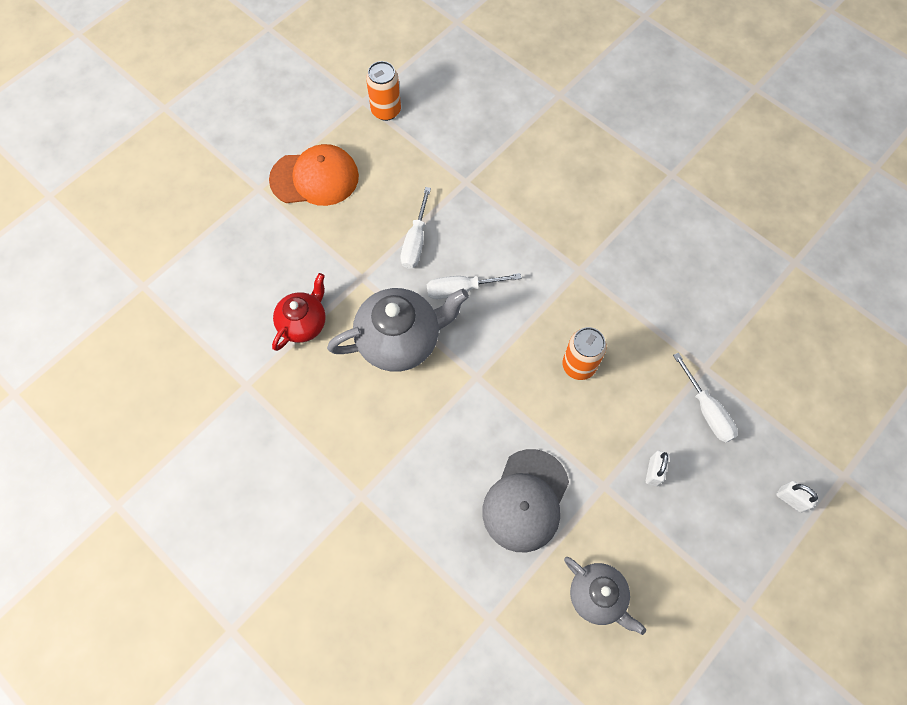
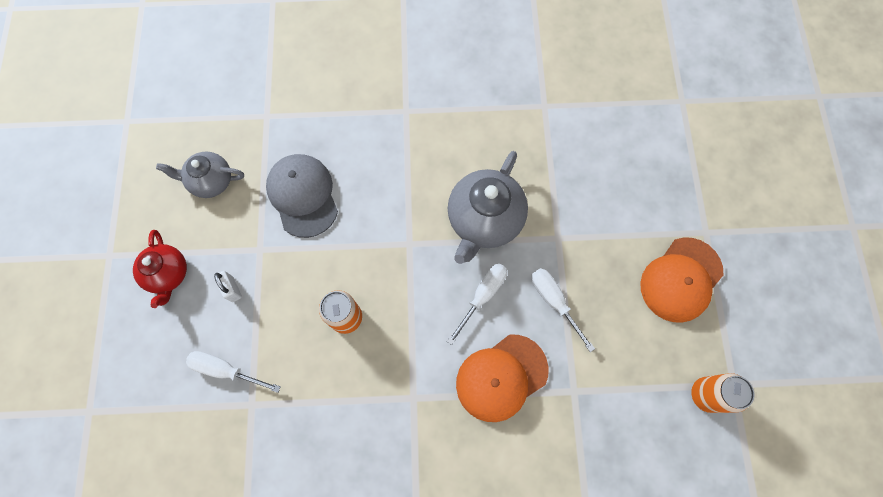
camera: 135 degrees right, 5 degrees up
red teapot [272,273,326,351] -> red teapot moved to [133,230,187,308]
white padlock [776,481,818,512] -> none
none -> orange cap [456,335,549,422]

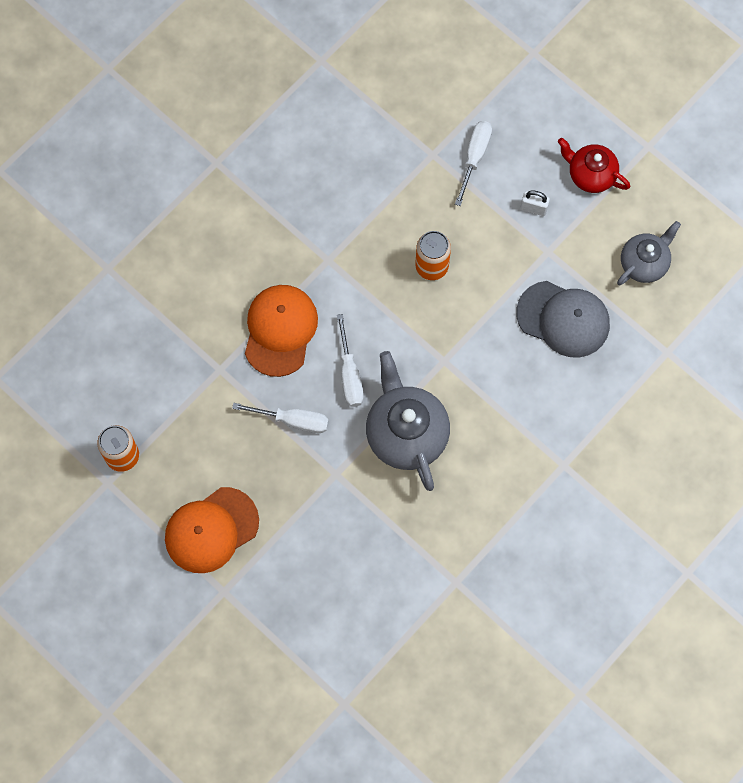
camera: 135 degrees right, 0 degrees up
white screwdriver [186,351,281,393] -> white screwdriver turned 45 degrees counterclockwise [455,121,492,206]
orange cap [640,237,724,323] -> orange cap turned 120 degrees counterclockwise [165,487,259,573]

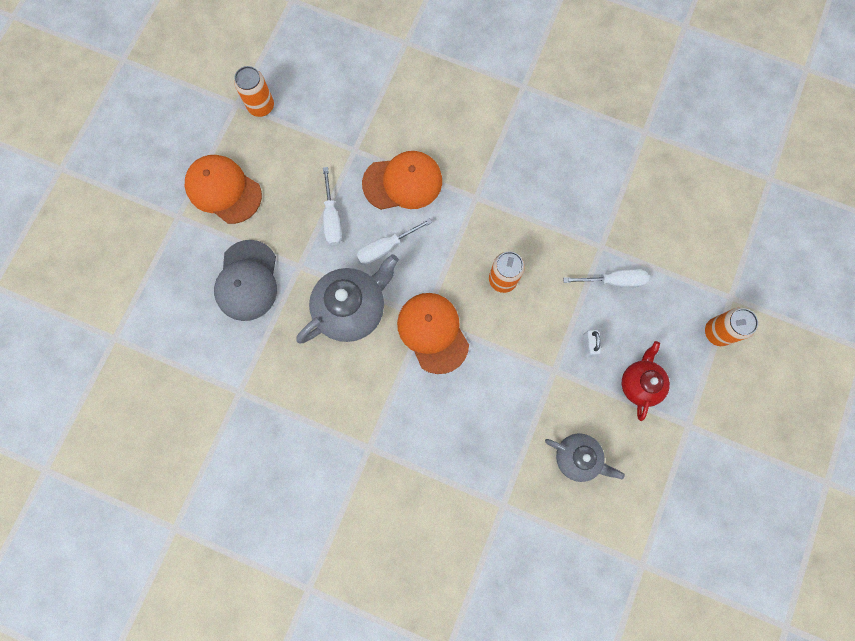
camera: 70 degrees right, 5 degrees up
grey cap [516,281,610,357] -> grey cap moved to [214,240,277,321]
none -> orange cap [397,293,469,374]
none -> orange can [705,308,758,346]

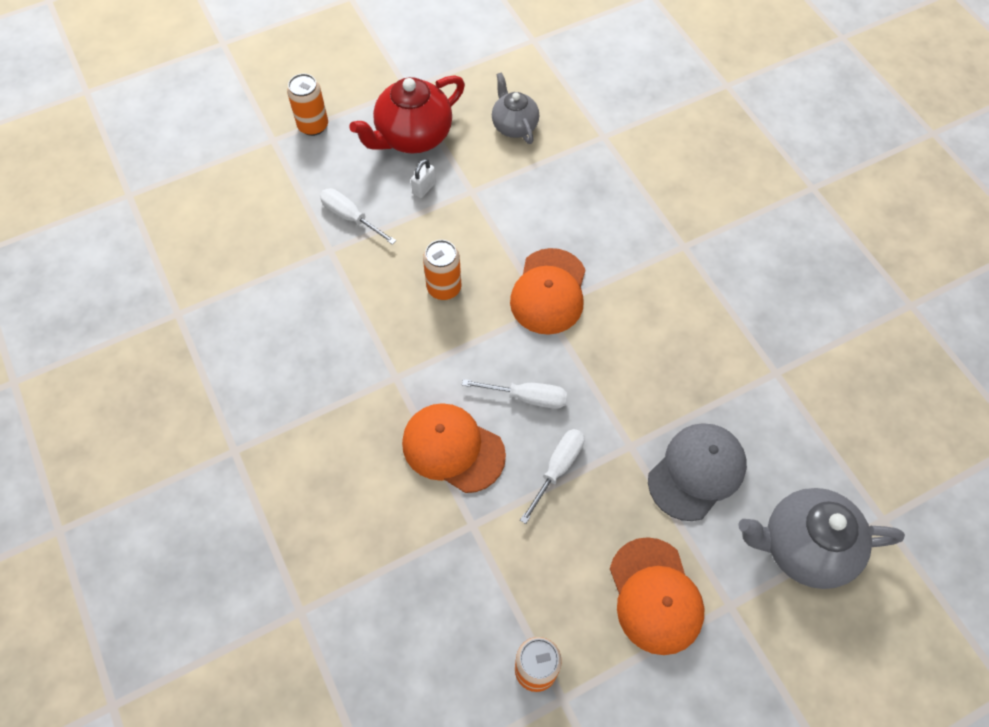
camera: 140 degrees left, 15 degrees down
grey teapot [296,254,399,343] -> grey teapot moved to [738,488,905,589]
red teapot [622,341,670,421] -> red teapot [349,75,465,154], size x1.62

